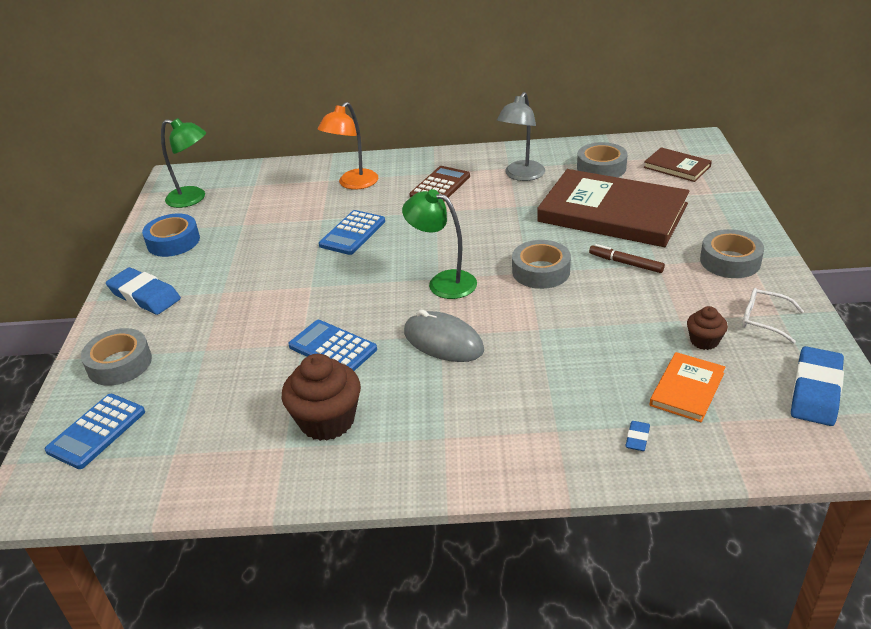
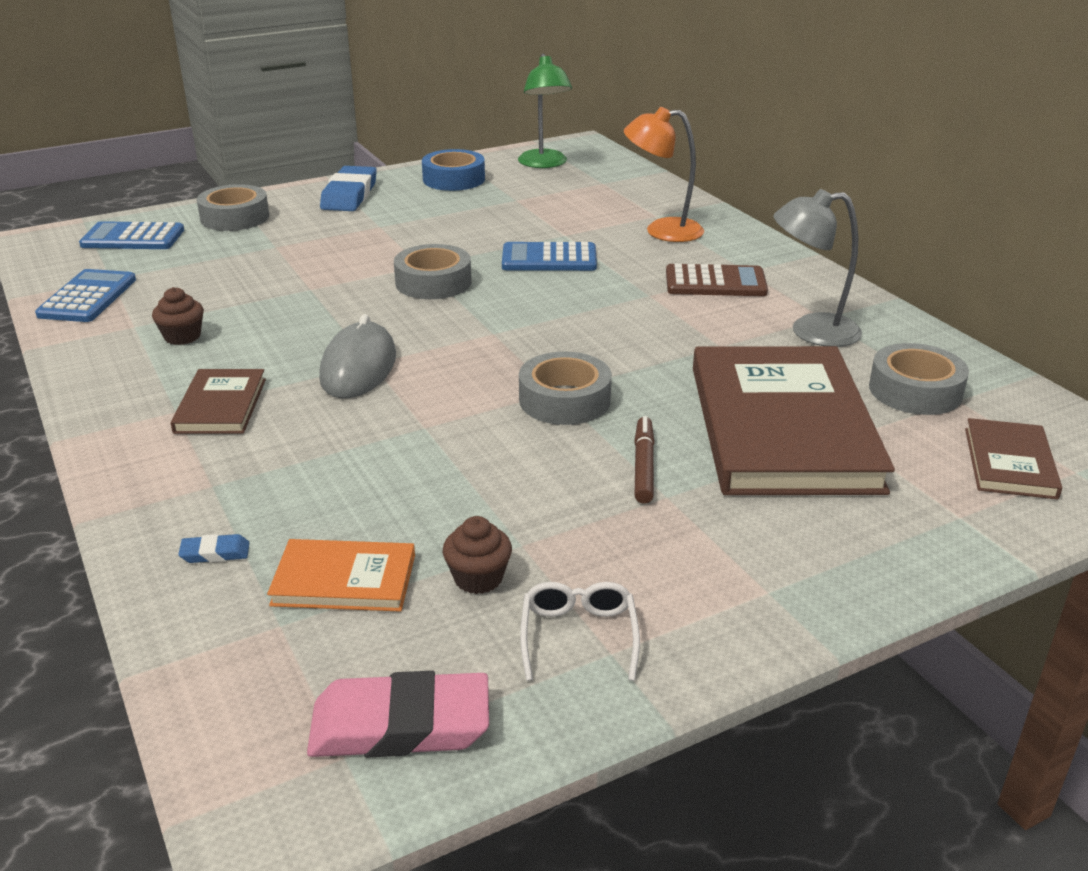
camera: 60 degrees right, 5 degrees down
brown cupcake [282,354,361,441] -> brown cupcake [152,287,204,345], size x0.54
blue calculator [288,320,377,371] -> blue calculator moved to [35,269,136,322]
green lamp [402,189,477,299] -> none
grey tape [700,229,764,278] -> grey tape moved to [394,244,471,299]
blue eraser [791,346,844,426] -> pink eraser [307,671,489,758]
none -> brown book [171,369,266,434]

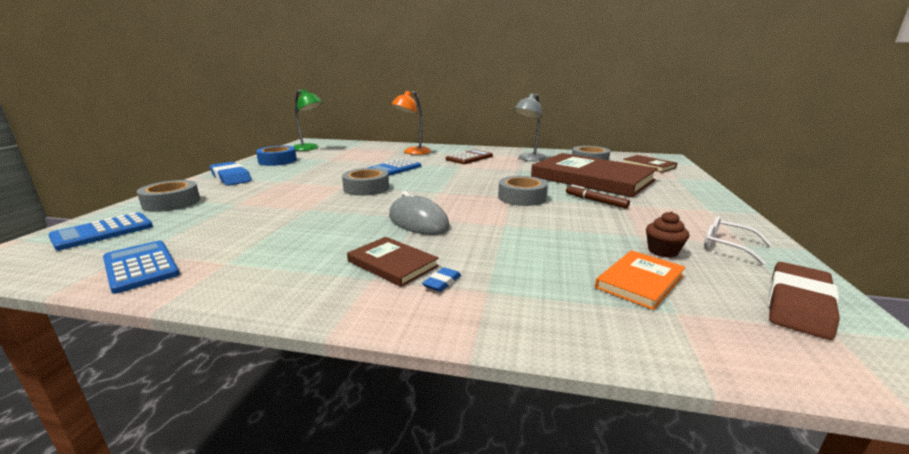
camera: 50 degrees left, 10 degrees down
brown cupcake [152,287,204,345] -> none
blue eraser [178,534,249,563] -> blue eraser moved to [422,267,461,292]
pink eraser [307,671,489,758] -> brown eraser [768,262,840,340]

